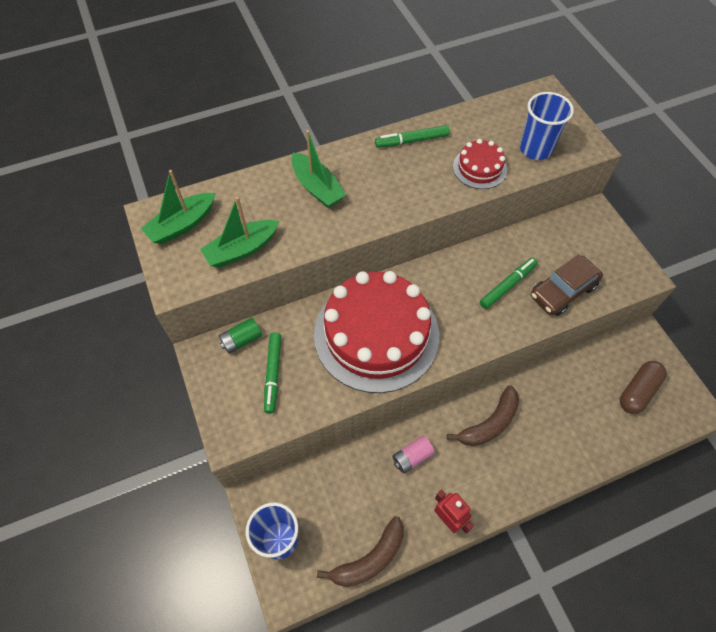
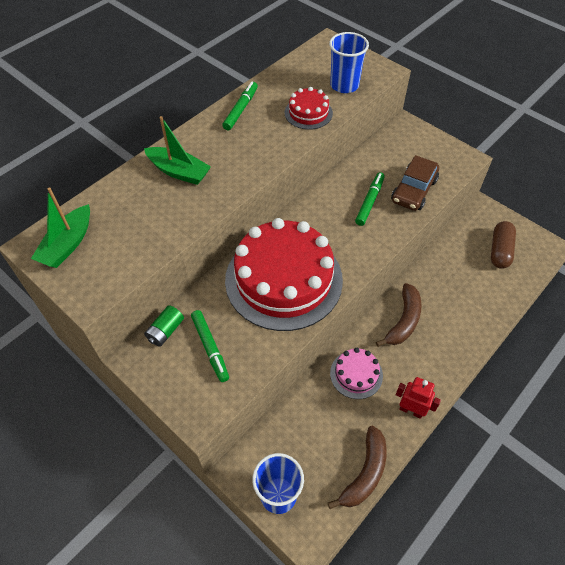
camera: 25 degrees left, 5 degrees down
green boat [200,197,279,268] -> none
green marker [375,125,450,148] -> green marker turned 150 degrees clockwise [222,82,258,131]
pink battery [392,436,435,474] -> pink cake [330,348,383,399]

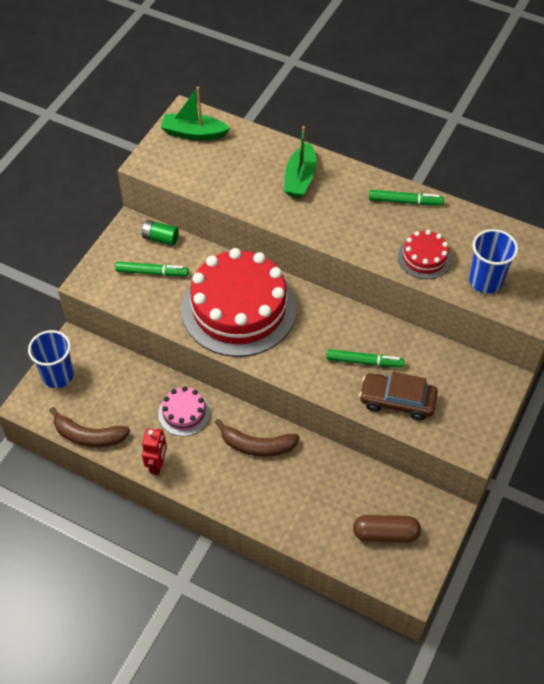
camera: 75 degrees right, 0 degrees up
green marker [191,310,229,382] -> green marker turned 135 degrees counterclockwise [115,262,189,276]

